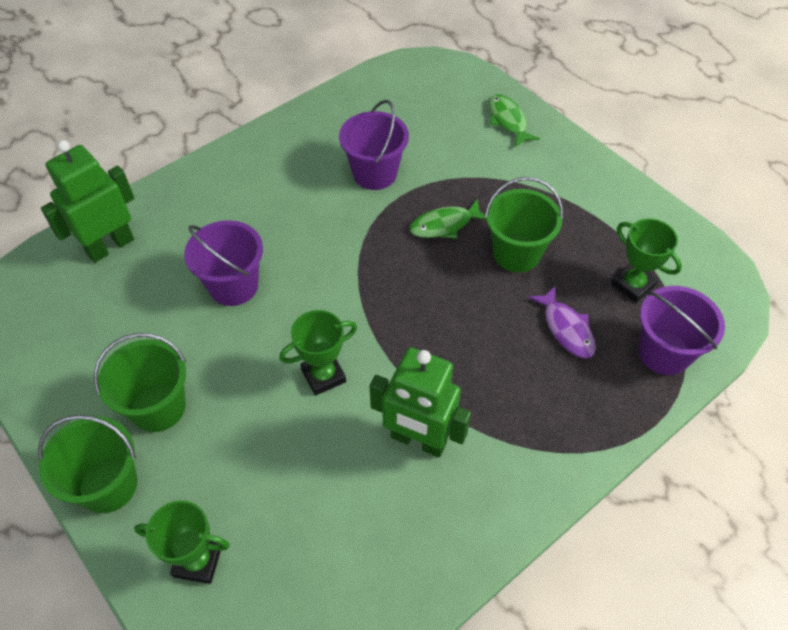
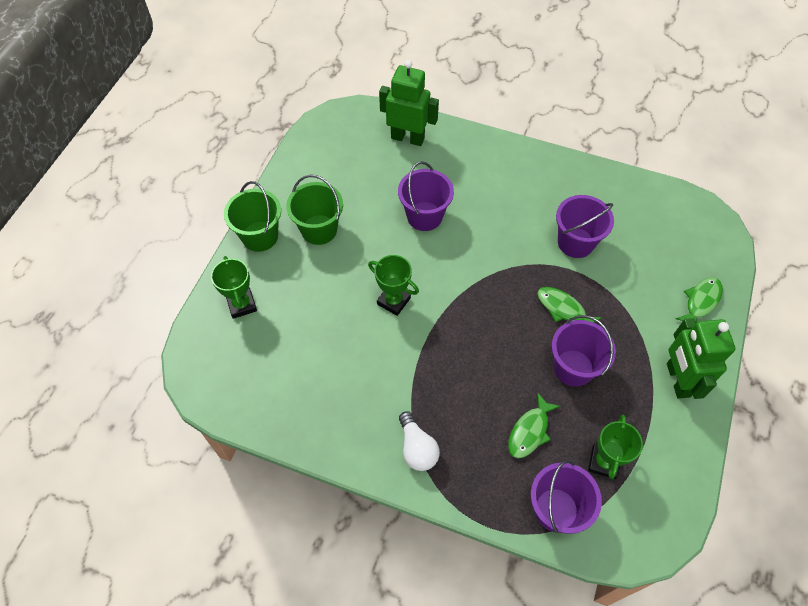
camera: 60 degrees right, 5 degrees up
green robot [370,347,471,457] -> green robot moved to [667,318,735,399]
green bucket [485,177,564,272] -> purple bucket [552,315,616,387]
purple fish [528,286,596,358] -> green fish [508,392,561,458]
none -> white light bulb [399,411,440,471]

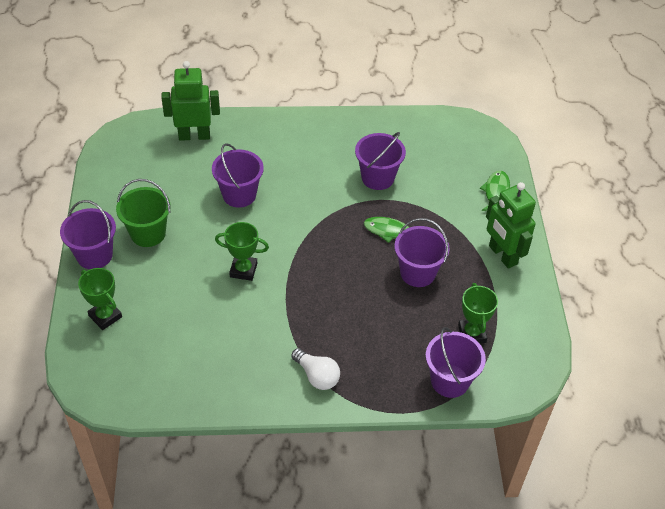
camera: 25 degrees left, 10 degrees down
green bucket [224,181,281,252] -> purple bucket [60,200,116,269]
green fish [508,392,561,458] -> none

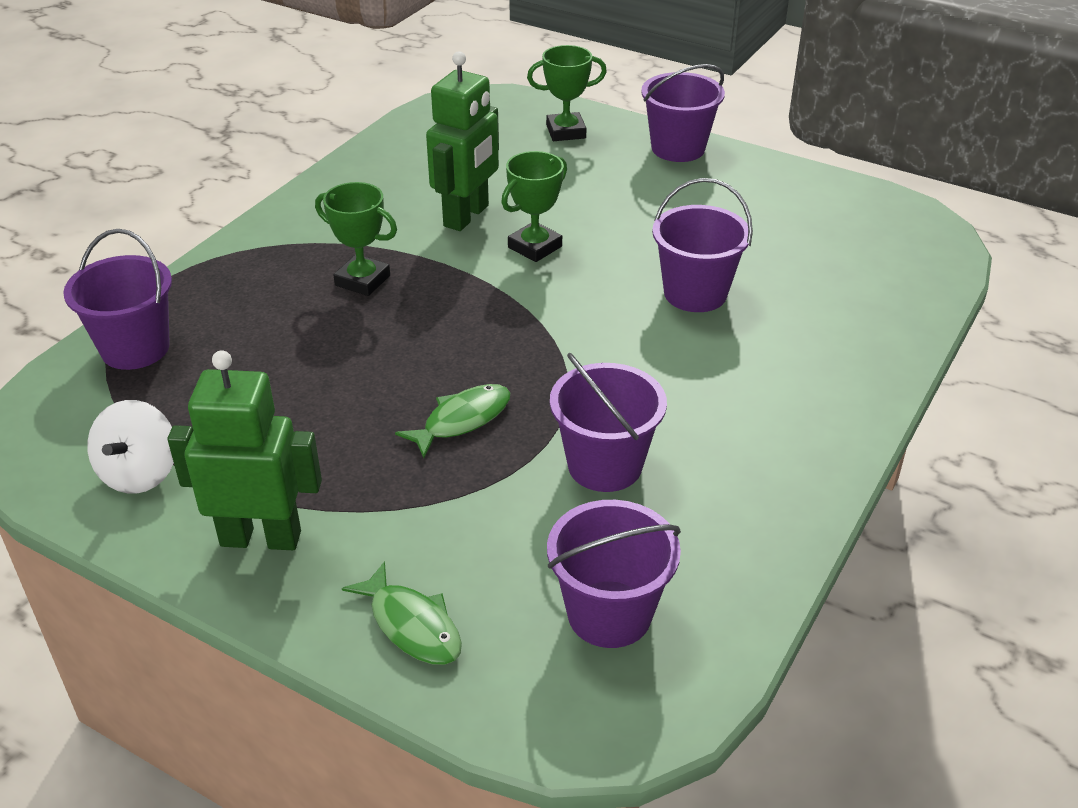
camera: 125 degrees right, 10 degrees down
green bucket [116,179,171,247] -> none
green robot [161,61,220,141] -> green robot moved to [426,51,499,231]
white light bulb [291,348,340,390] -> none
purple bucket [394,218,449,287] -> purple bucket moved to [547,500,681,648]
green trophy [458,283,498,343] -> green trophy moved to [315,182,397,296]
none -> white spinning top [87,400,174,494]

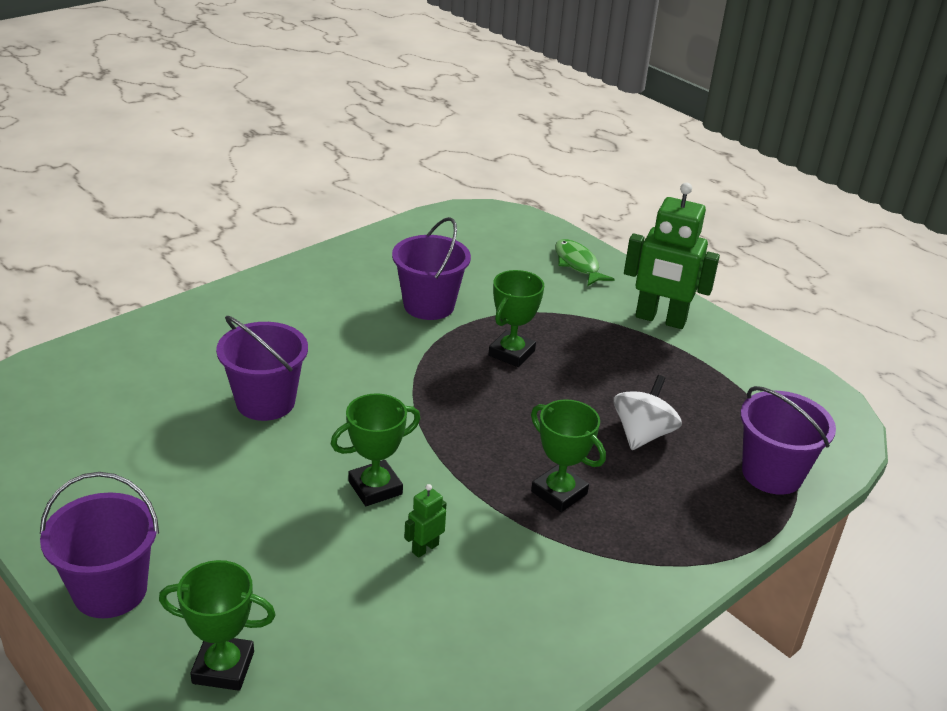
camera: 165 degrees left, 5 degrees down
white spinning top [87,400,174,494] -> white spinning top moved to [614,375,682,450]
green fish [395,384,510,458] -> green trophy [488,270,544,367]
green robot [426,51,499,231] -> green robot [404,484,447,558], size x0.43
purple bucket [547,500,681,648] -> none

